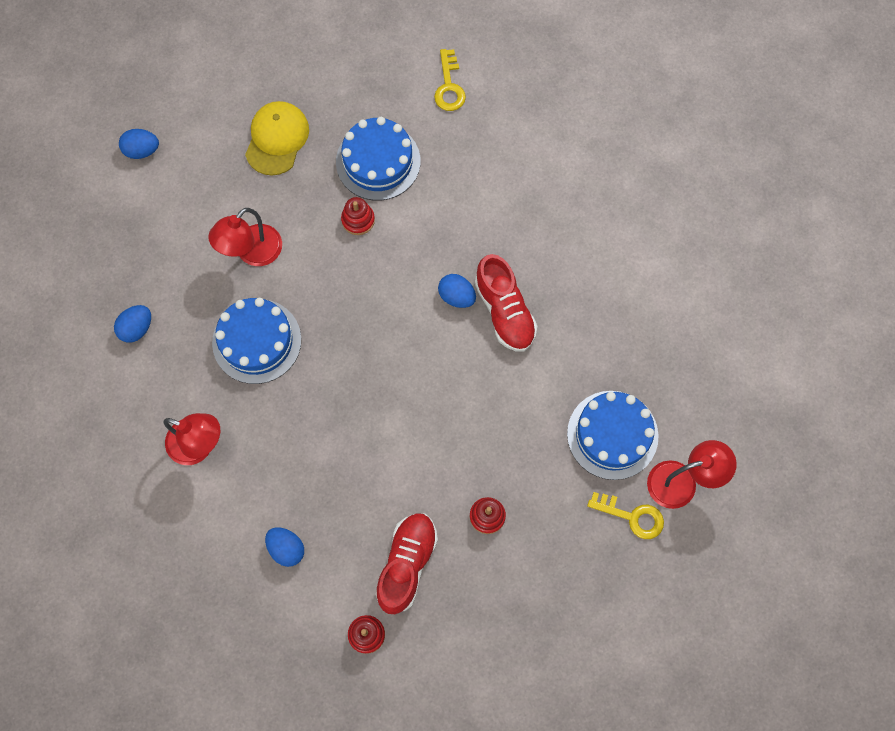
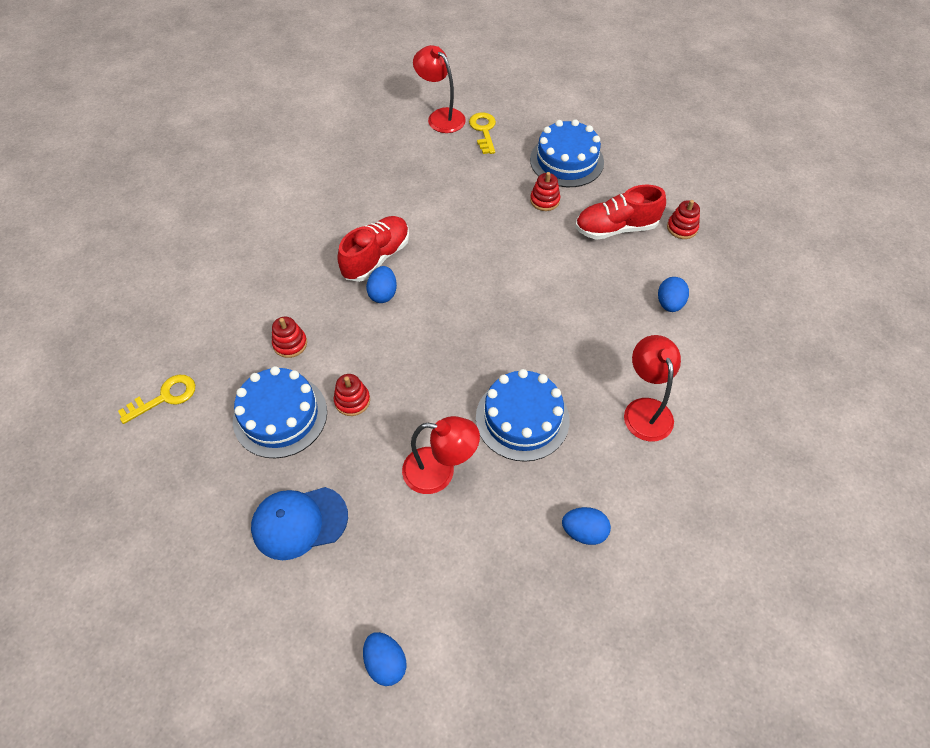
camera: 120 degrees left, 15 degrees down
yellow cap [245,101,309,175] -> blue cap [251,487,348,560]
blue cake [567,391,659,480] -> blue cake moved to [530,119,604,187]
none -> red stacking toy [272,317,307,358]

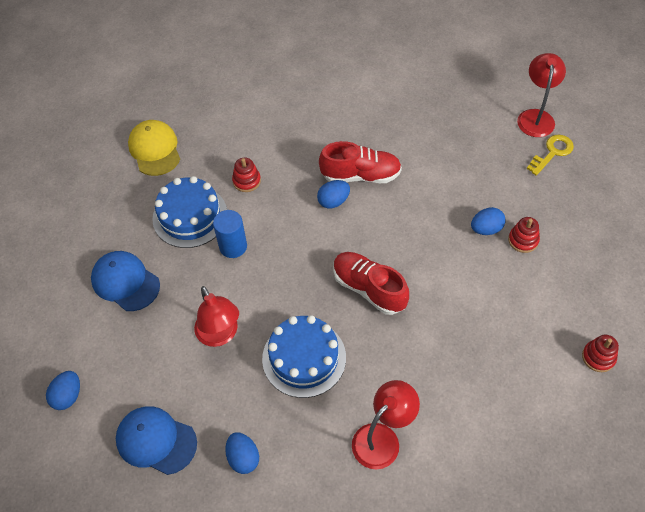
camera: 55 degrees right, 0 degrees up
yellow key [118,375,195,424] -> yellow cap [128,120,180,176]
red stacking toy [334,374,370,416] -> blue cylinder [213,210,247,258]
blue cake [530,119,604,187] -> none
red shoe [575,184,666,240] -> red shoe moved to [333,252,409,315]
blue egg [658,277,689,312] -> blue egg moved to [471,207,506,235]
none -> blue cap [116,406,197,475]

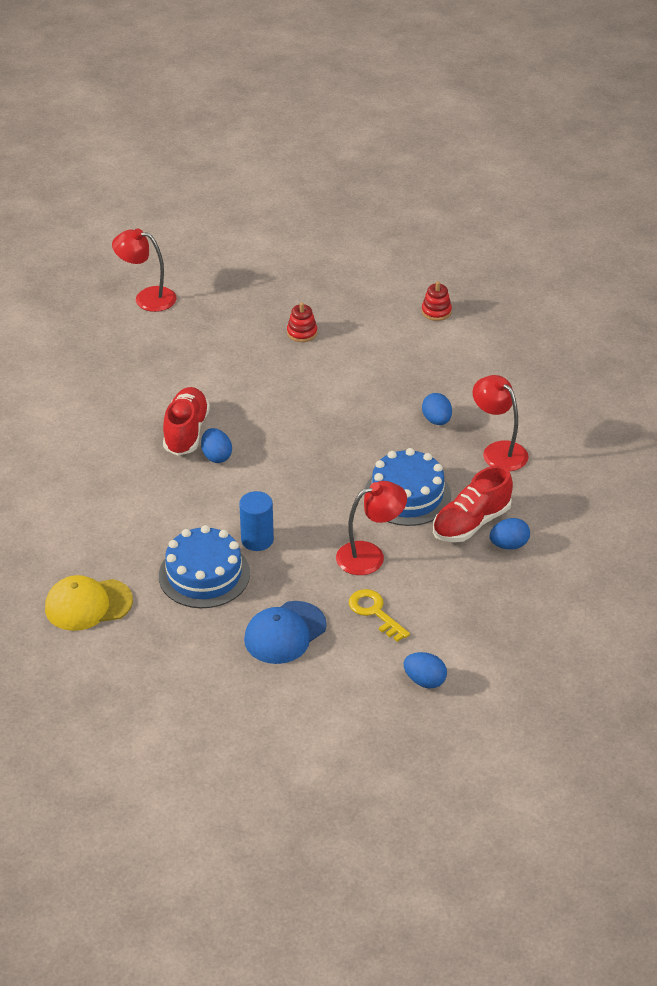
camera: 85 degrees left, 15 degrees down
blue cap [116,406,197,475] -> none
red stacking toy [232,158,261,192] -> none
red shoe [333,252,409,315] -> red shoe moved to [433,466,513,542]
blue egg [471,207,506,235] -> blue egg moved to [422,393,452,425]
yellow key [527,134,574,176] -> yellow key moved to [349,589,410,642]

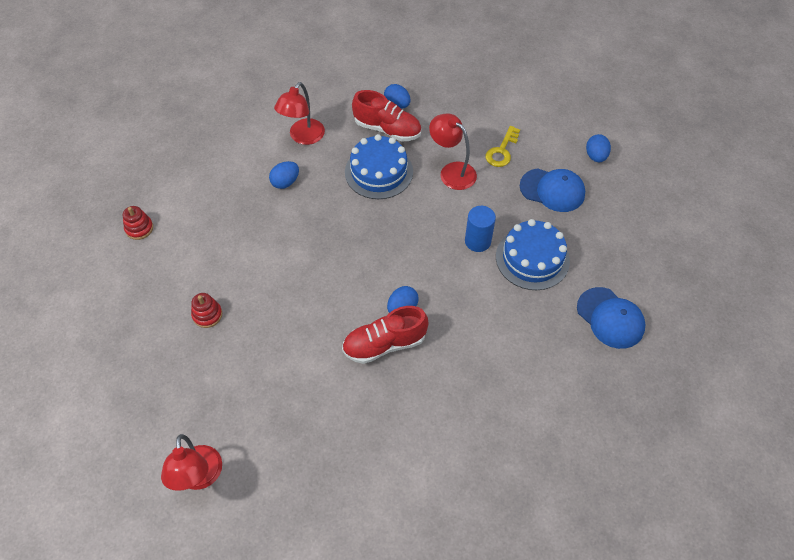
camera: 115 degrees left, 15 degrees up
yellow cap [45,575,133,631] -> blue cap [577,287,646,349]
blue egg [404,652,447,689] -> blue egg moved to [586,134,611,162]

